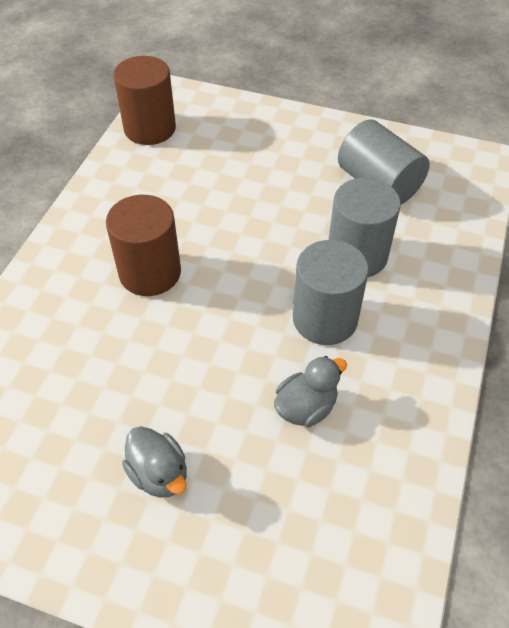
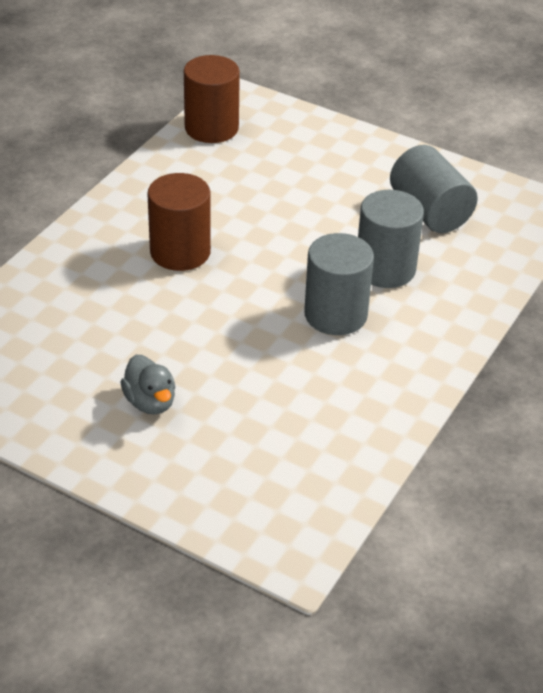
camera: 10 degrees right, 10 degrees down
grey duck [274,356,347,427] -> none

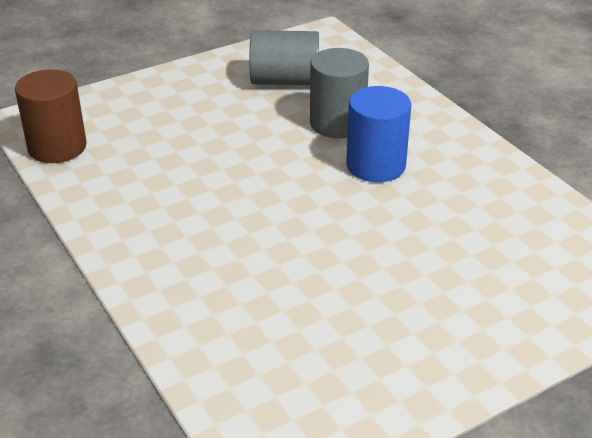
camera: 60 degrees left, 5 degrees down
grey duck [120,355,175,415] -> none
brown cylinder [147,173,211,271] -> none
grey cylinder [304,233,374,335] -> blue cylinder [346,86,411,182]

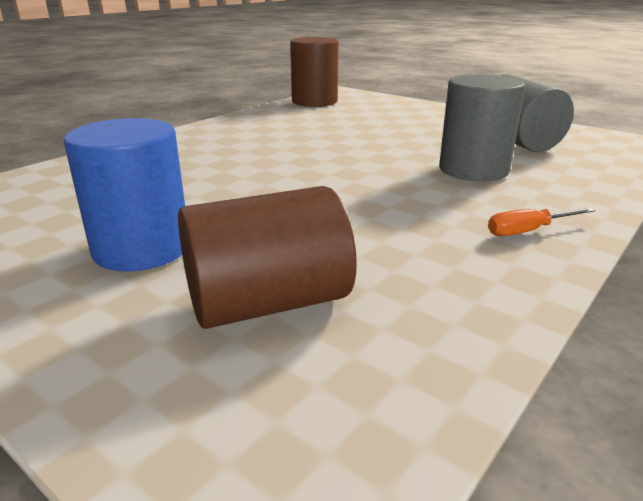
camera: 70 degrees right, 10 degrees down
blue cylinder [346,86,411,182] -> blue cylinder moved to [64,118,185,271]
none -> brown cylinder [178,186,357,329]
none -> orange screwdriver [488,208,595,236]

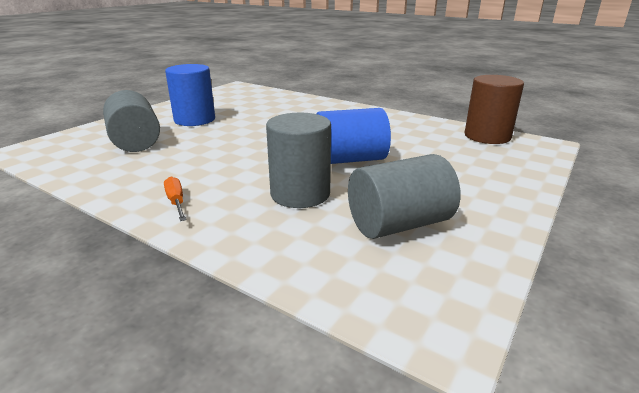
camera: 85 degrees right, 0 degrees up
brown cylinder [178,186,357,329] -> grey cylinder [103,90,160,152]
none -> blue cylinder [316,108,391,164]

